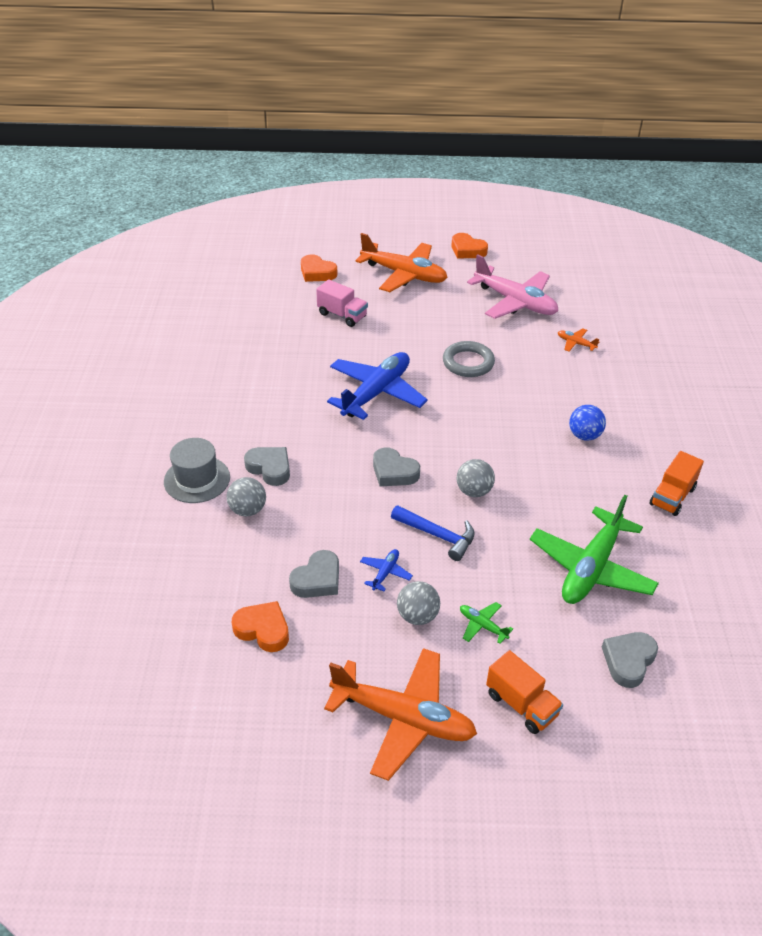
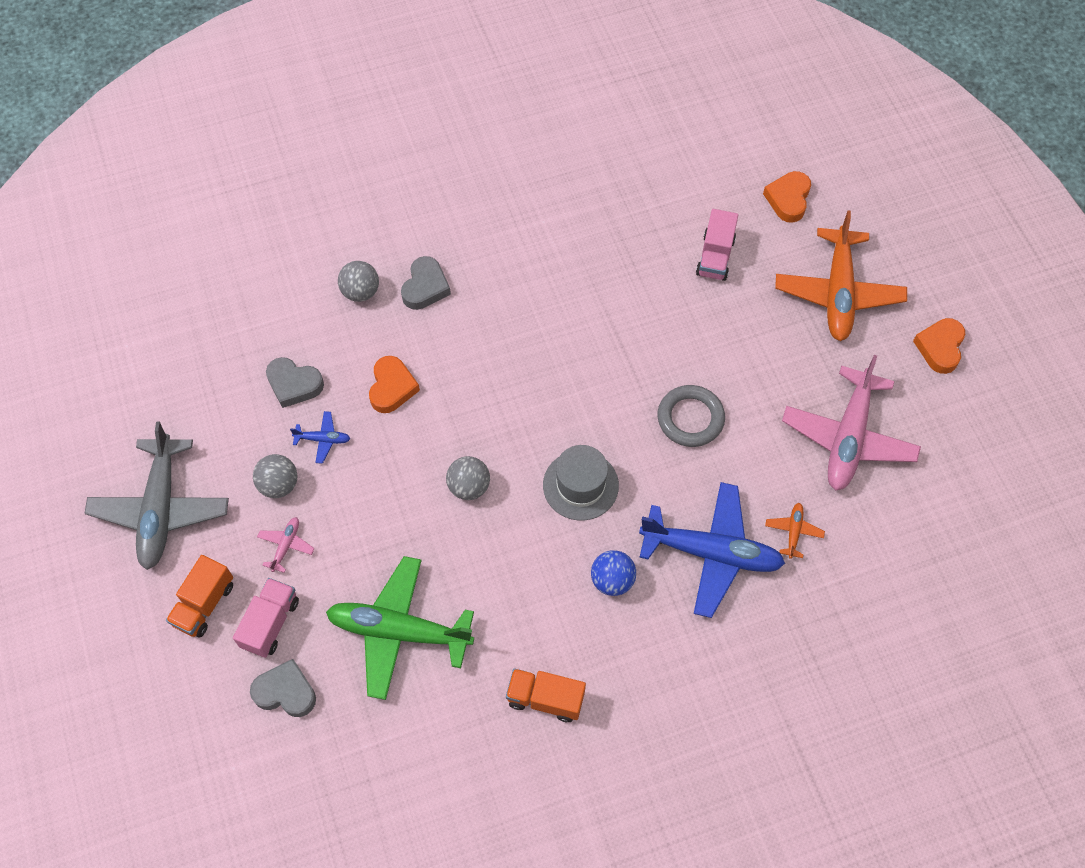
camera: 70 degrees right, 20 degrees up
grey hat [164,438,230,503] -> grey hat moved to [543,445,619,521]
orange heart [232,601,289,652] -> orange heart moved to [369,356,420,413]
orange plane [324,648,477,781] -> grey plane [84,422,229,570]
blue plane [327,352,428,420] -> blue plane moved to [639,482,785,618]
grey heart [373,447,420,486] -> none
blue hammer [391,505,475,561] -> none
green plane [460,602,513,644] -> pink plane [257,517,315,573]
none -> pink truck [233,578,299,658]

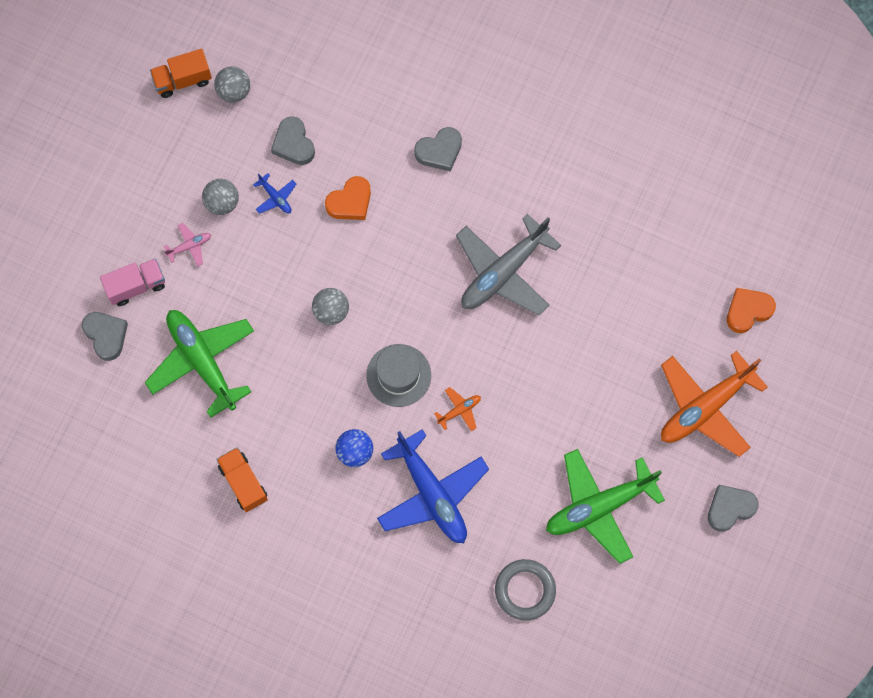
camera: 45 degrees right, 10 degrees up
grey plane [84,422,229,570] -> grey plane moved to [456,214,561,315]
orange truck [166,555,233,637] -> orange truck moved to [150,49,212,98]
grey ball [338,261,379,302] -> grey ball moved to [214,66,250,103]
grey ring [658,385,725,447] -> grey ring moved to [495,559,556,620]
pink truck [696,209,738,281] -> none
orange plane [765,503,825,559] -> orange plane moved to [434,387,481,431]
pink plane [782,355,921,490] -> green plane [546,449,665,564]
orange heart [913,318,965,374] -> grey heart [708,485,759,532]

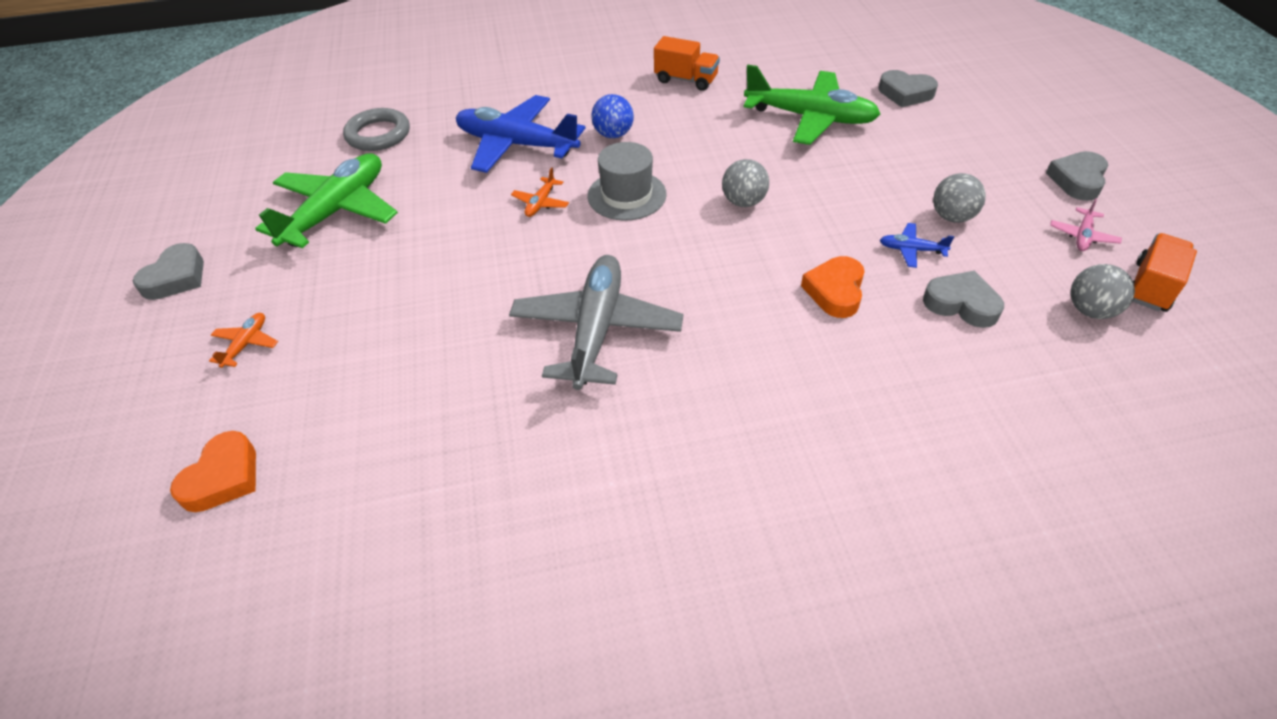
camera: 145 degrees right, 25 degrees down
pink truck [100,258,165,306] -> none
pink plane [164,223,211,267] -> pink plane moved to [1050,198,1122,251]
grey heart [414,127,462,172] -> grey heart moved to [1046,151,1108,201]
orange plane [661,351,768,457] -> orange plane [209,313,278,368], size x0.42

